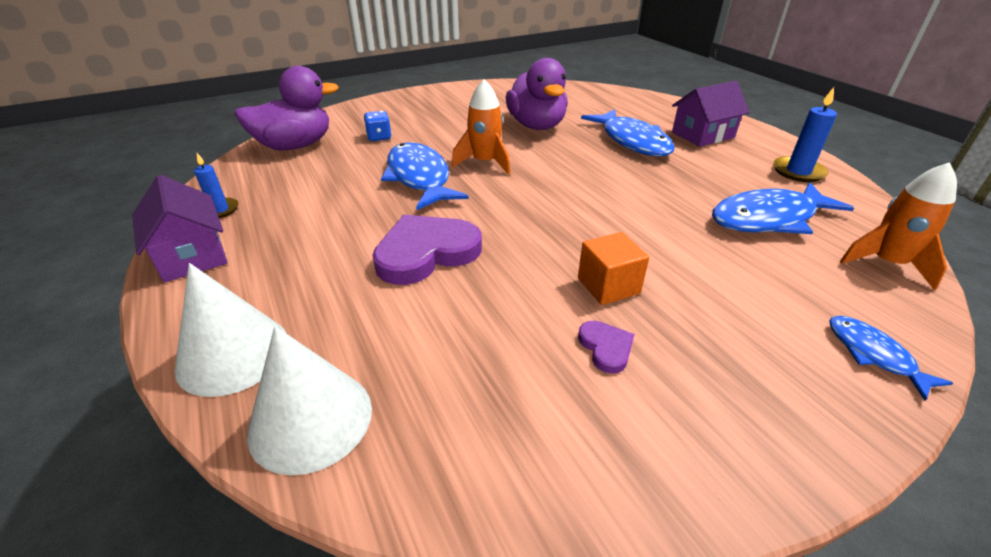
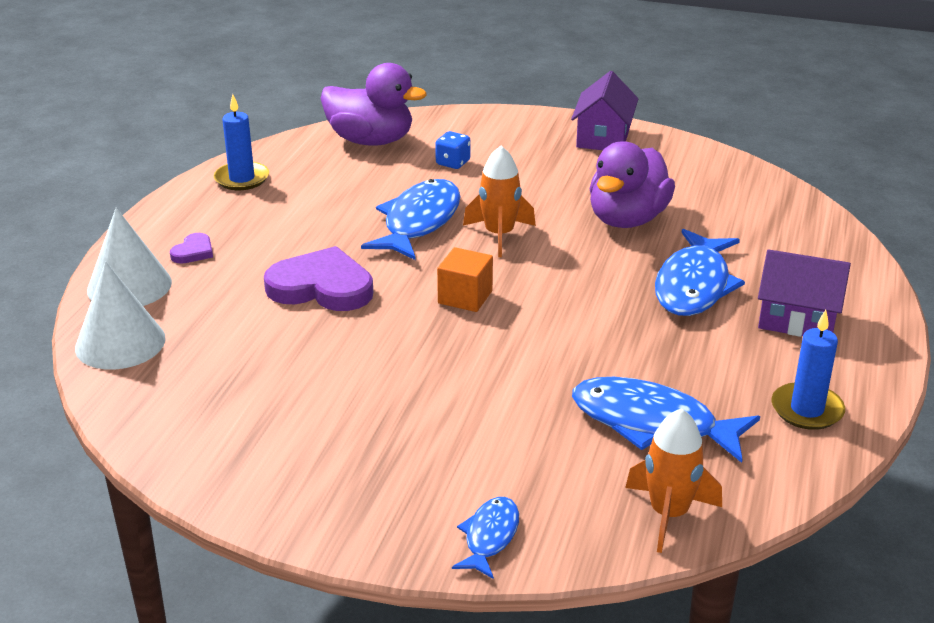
camera: 45 degrees right, 5 degrees down
purple house [132,175,228,282] -> purple house moved to [571,71,638,150]
blue candle [194,153,239,218] -> blue candle [214,94,269,190], size x1.53
orange cube [578,232,649,305] -> orange cube moved to [437,247,493,312]
purple heart [578,321,634,374] -> purple heart moved to [170,233,213,264]

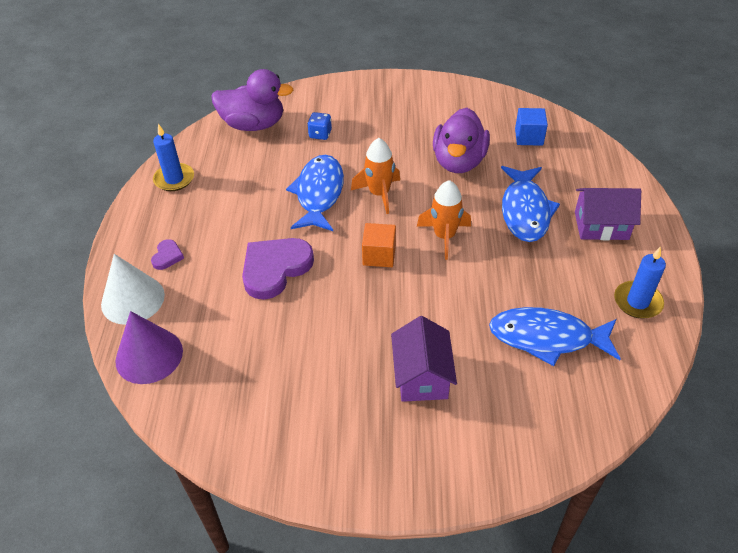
camera: 15 degrees left, 15 degrees up
white cone [75,262,166,370] -> purple cone [115,311,183,384]
purple heart [264,246,373,311] -> purple heart turned 45 degrees counterclockwise [242,238,314,300]
blue fish [452,497,519,579] -> none
purple house [571,71,638,150] -> purple house moved to [391,316,457,402]
orange rocket [625,408,722,553] -> orange rocket moved to [417,180,471,260]
none -> blue cube [515,108,548,146]

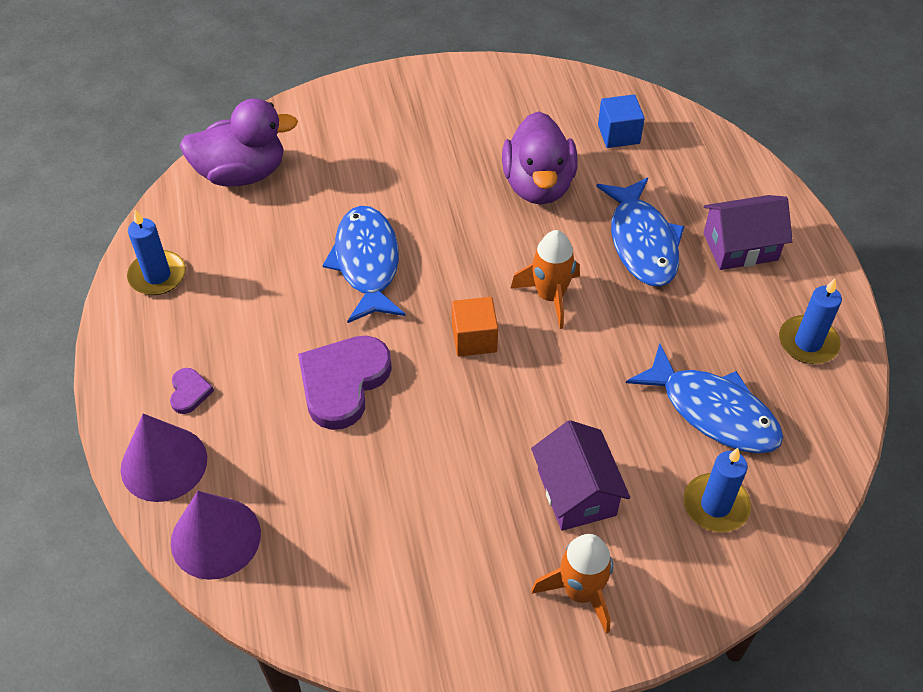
camera: 15 degrees left, 5 degrees up
white cone [101,254,165,325] -> purple cone [121,414,207,502]
blue dice [307,112,332,140] -> none
orange rocket [351,138,400,214] -> orange rocket moved to [532,534,613,634]
blue fish [489,307,621,366] -> blue fish turned 135 degrees counterclockwise [626,343,783,453]
none -> blue candle [683,448,751,532]

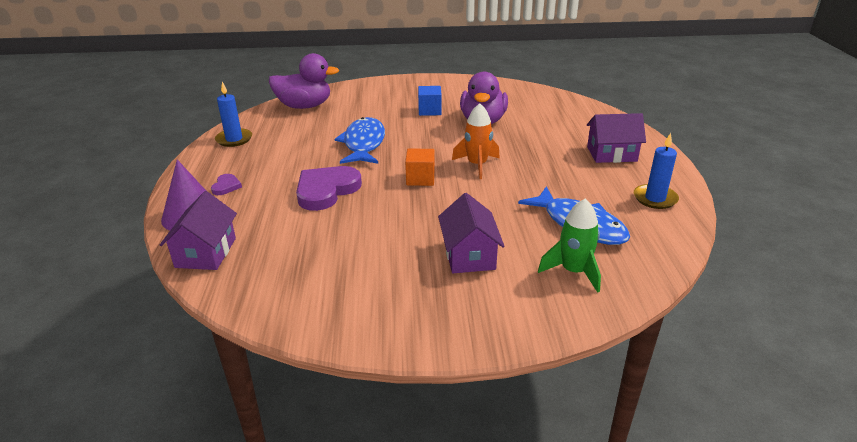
camera: 10 degrees right, 20 degrees down
purple cone [171,491,261,580] -> purple house [160,191,237,270]
orange rocket [532,534,613,634] -> none
blue fish [596,177,684,287] -> none
blue cube [598,94,645,148] -> blue cube moved to [418,86,442,116]
blue candle [683,448,751,532] -> green rocket [538,199,601,293]

